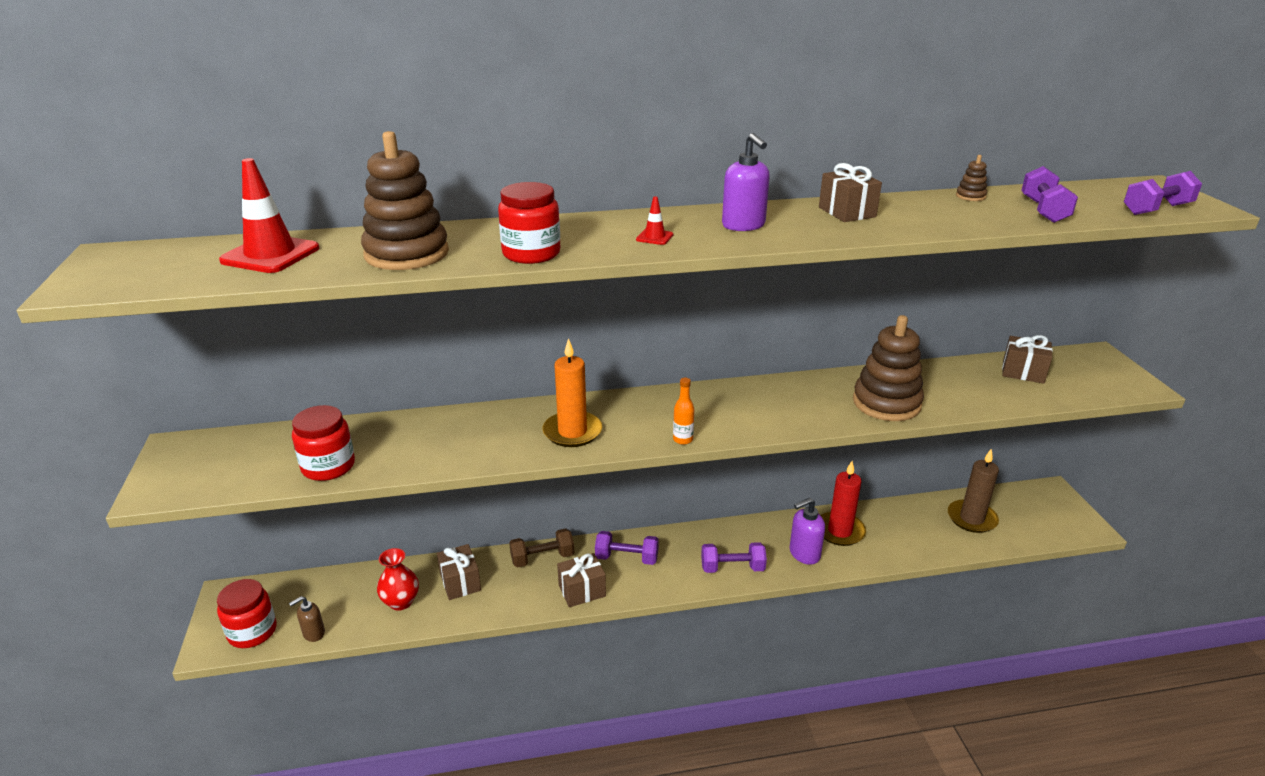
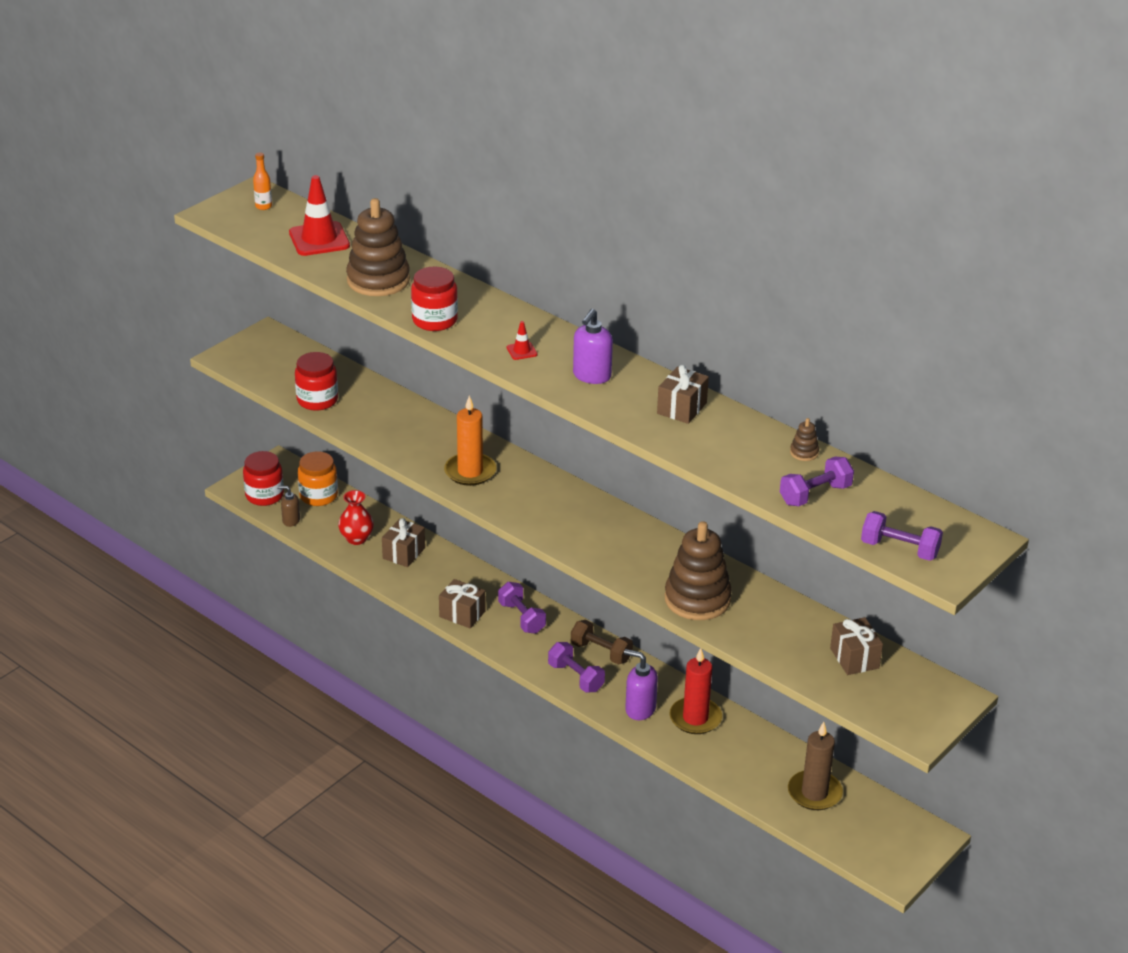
camera: 50 degrees right, 5 degrees up
brown dumbbell [509,528,574,567] -> brown dumbbell moved to [571,620,633,664]
orange bottle [673,378,694,445] -> orange bottle moved to [253,153,272,210]
none -> orange jar [298,451,338,506]

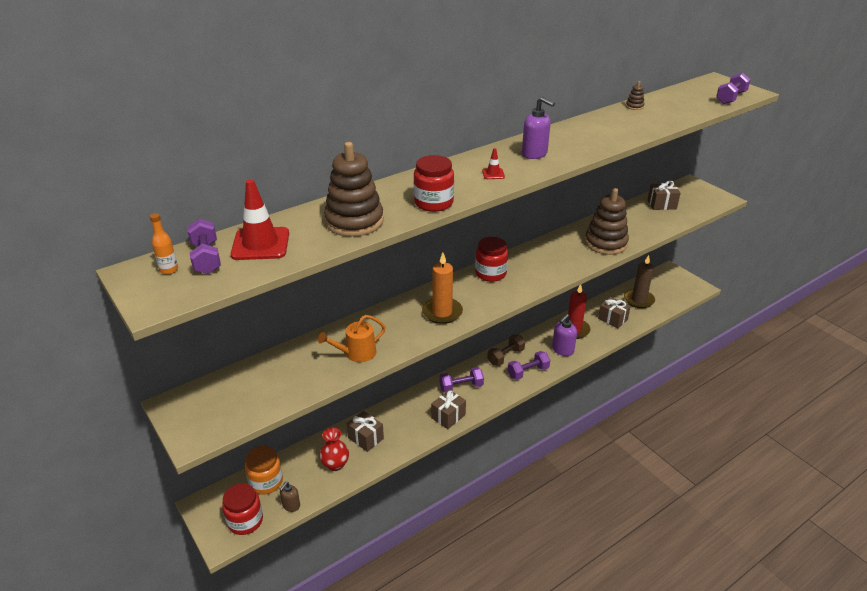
camera: 75 degrees left, 0 degrees up
red jar [295,352,338,411] -> red jar moved to [475,237,508,282]
brown gift [657,365,709,424] -> brown gift moved to [598,297,631,329]
purple dumbbell [780,457,854,506] -> purple dumbbell moved to [187,219,221,274]
none -> orange watering can [318,315,386,362]

